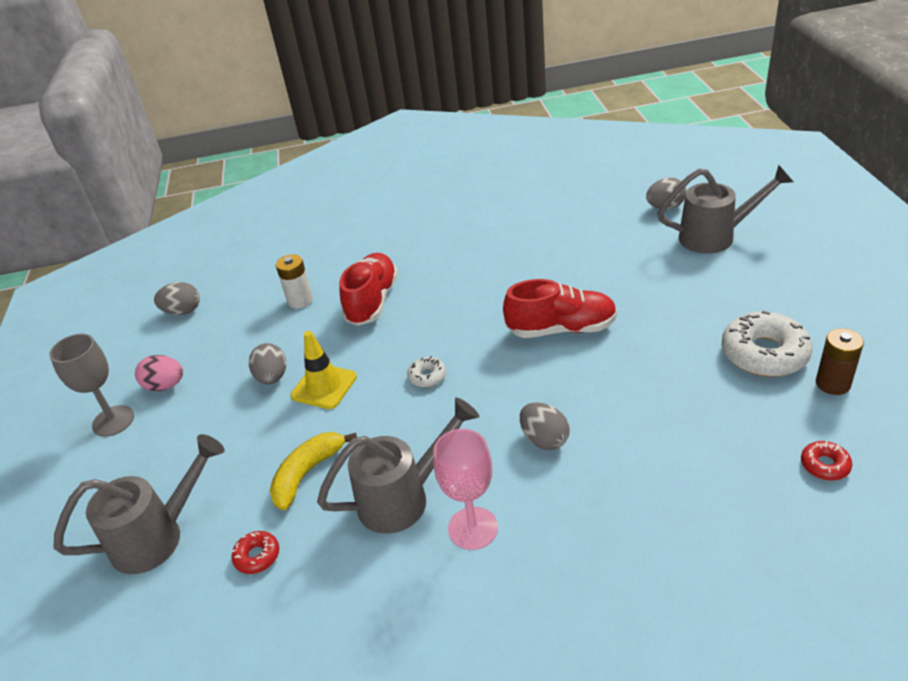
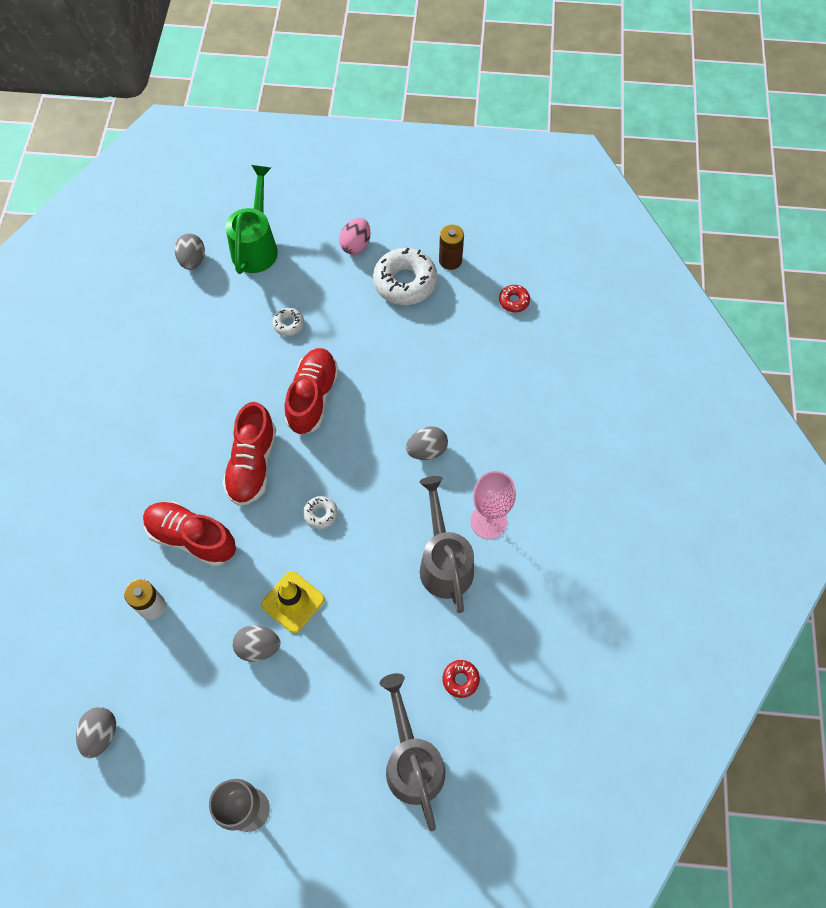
camera: 80 degrees left, 25 degrees up
pink egg [135,355,183,391] -> pink egg moved to [339,218,370,255]
yellow banana [270,432,357,510] -> none
grey watering can [658,165,793,254] -> green watering can [226,165,278,274]
none -> red shoe [223,402,276,506]
none -> white donut [273,308,304,336]

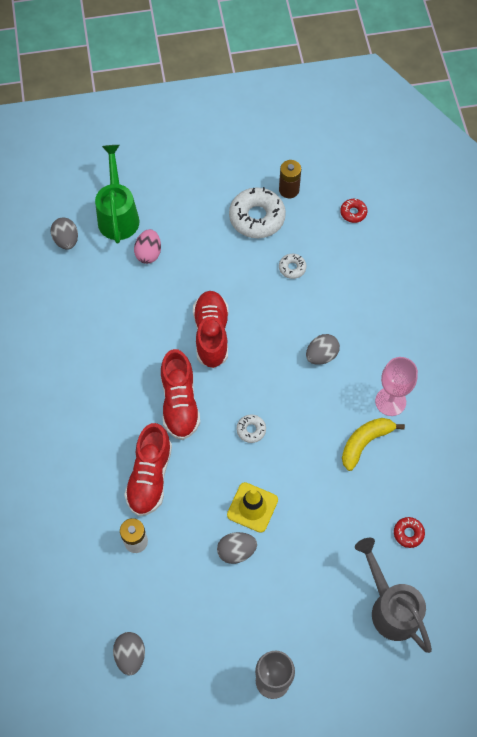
camera: 15 degrees left, 0 degrees up
red shoe [143,502,236,567] -> red shoe turned 90 degrees counterclockwise [124,423,172,516]
white donut [273,308,304,336] -> white donut moved to [279,254,306,279]
pink egg [339,218,370,255] -> pink egg moved to [134,229,161,264]
grey watering can [419,476,474,613] -> yellow banana [342,418,405,471]

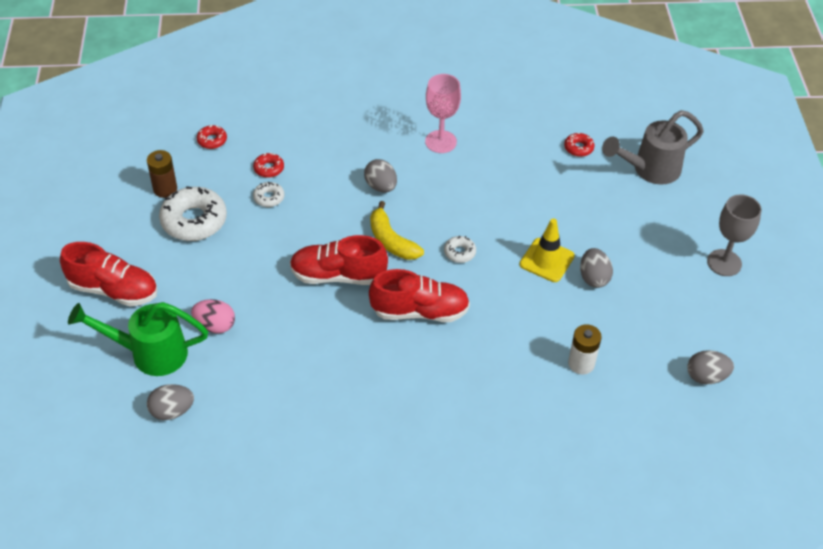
camera: 85 degrees left, 15 degrees down
red shoe [124,423,172,516] -> red shoe moved to [60,242,158,307]
yellow banana [342,418,405,471] -> yellow banana moved to [370,201,424,260]
none -> red donut [253,152,284,178]

